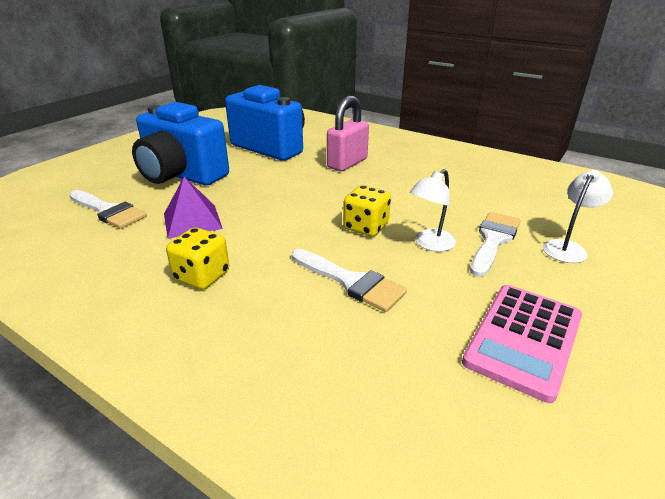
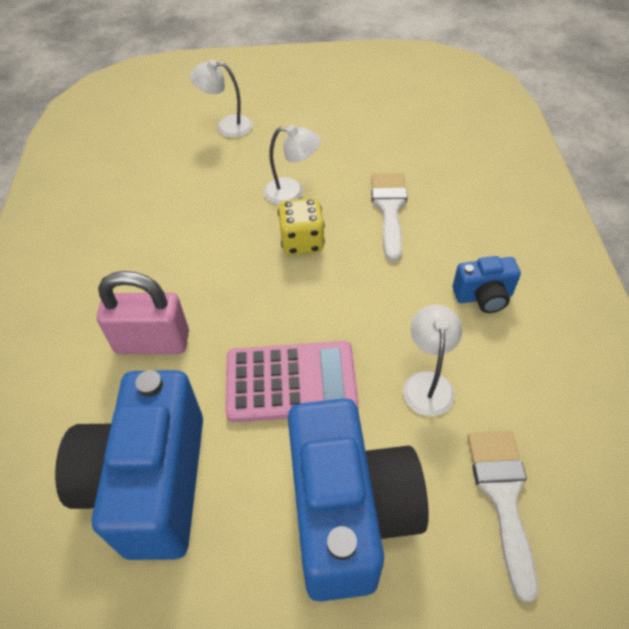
camera: 125 degrees left, 20 degrees up
purple pyramid [164,177,223,239] -> white lamp [403,305,462,416]
yellow dice [166,227,229,289] -> blue camera [453,256,521,313]
pink calculator [462,285,582,403] -> pink calculator moved to [225,341,359,422]
white brush [470,212,521,277] -> none

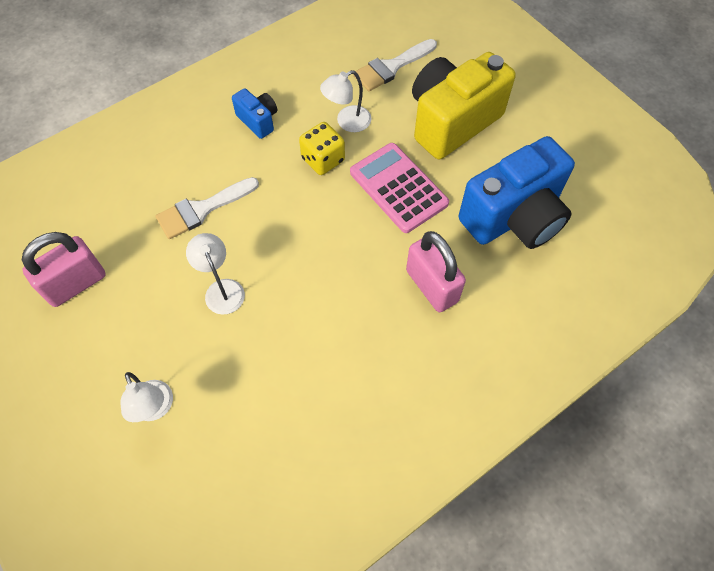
camera: 125 degrees left, 10 degrees up
yellow dice [278,198,325,255] -> yellow dice moved to [299,122,345,175]
blue camera [288,398,429,602] -> yellow camera [412,52,516,159]
none -> pink padlock [22,232,106,307]

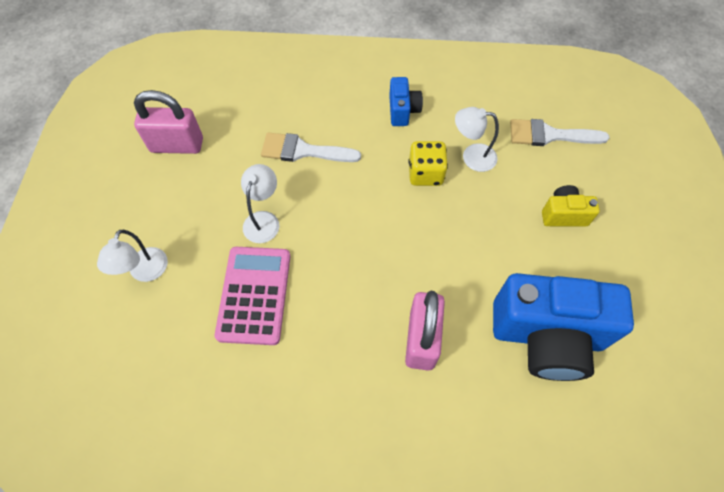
camera: 40 degrees right, 0 degrees up
pink calculator [350,143,449,233] -> pink calculator moved to [215,247,290,345]
yellow camera [412,52,516,159] -> yellow camera [542,185,600,227], size x0.46

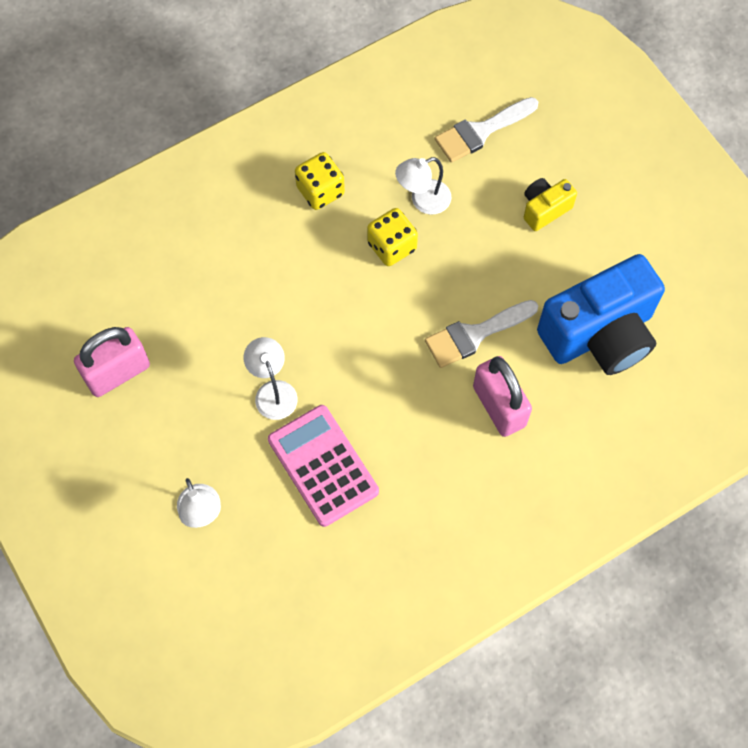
camera: 35 degrees left, 5 degrees up
white brush [261,132,361,162] -> white brush moved to [425,300,538,368]
blue camera [389,77,423,126] -> yellow dice [295,152,345,210]

